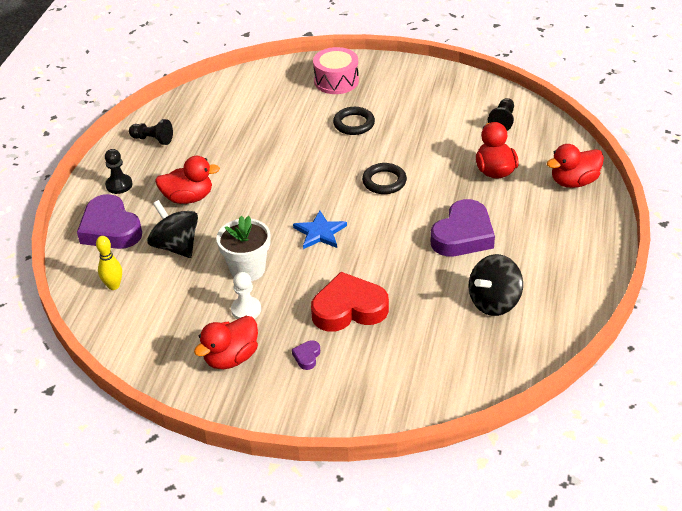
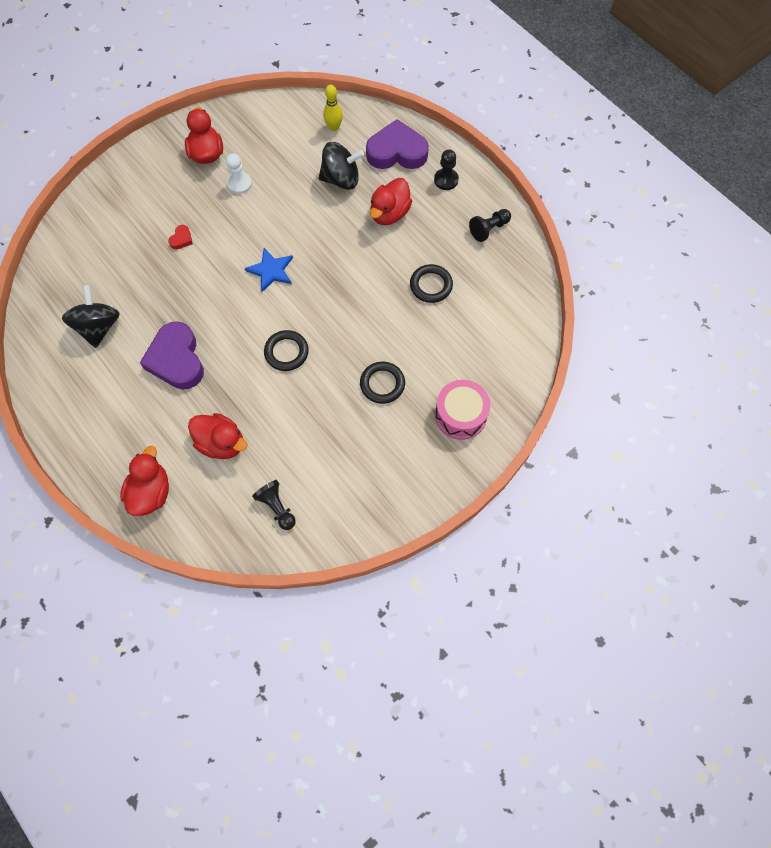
camera: 125 degrees right, 25 degrees up
white flower pot [216,216,271,281] -> none
purple heart [292,340,320,370] -> none
red heart [311,272,389,332] -> red heart [168,225,193,249], size x0.41
none -> black ring [410,264,453,303]

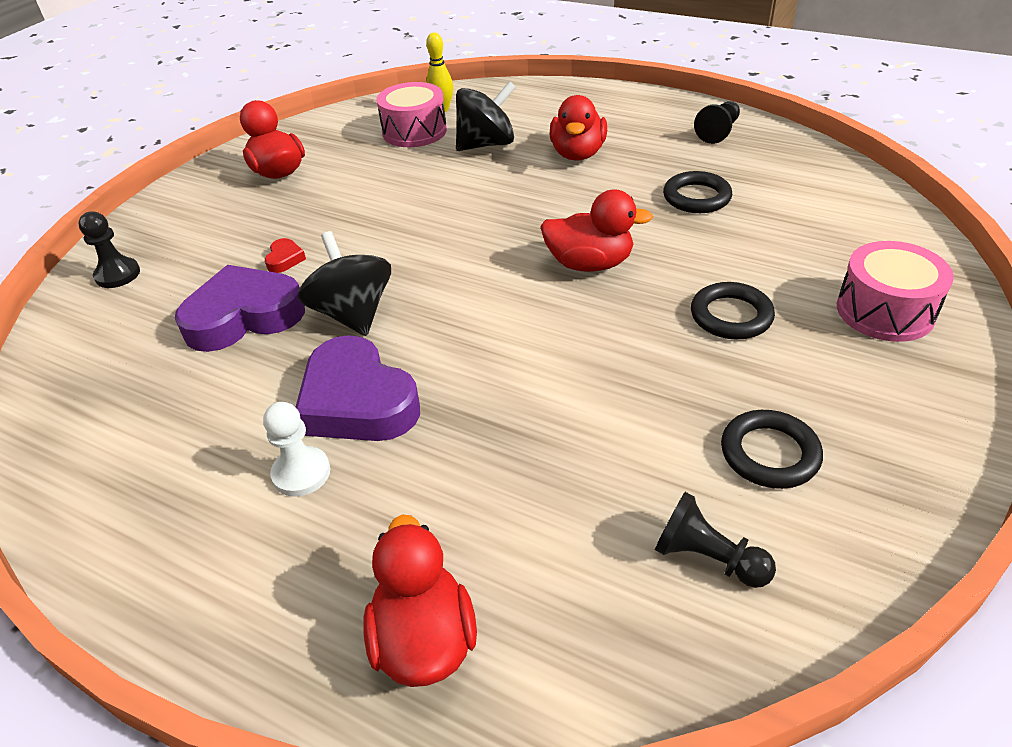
camera: 20 degrees left, 25 degrees down
black spinning top [62,285,120,348] -> black spinning top moved to [298,231,391,336]
red duck [188,413,248,459] -> red duck moved to [540,189,653,272]
white pawn [226,153,252,194] -> white pawn moved to [263,402,330,497]
blue star [245,248,293,292] -> none
black ring [264,330,309,371] -> black ring moved to [721,410,823,489]
purple heart [366,119,429,169] -> purple heart moved to [175,265,305,352]
black pawn [434,149,459,190] -> black pawn moved to [78,212,140,288]
none -> pink drum [377,82,447,147]

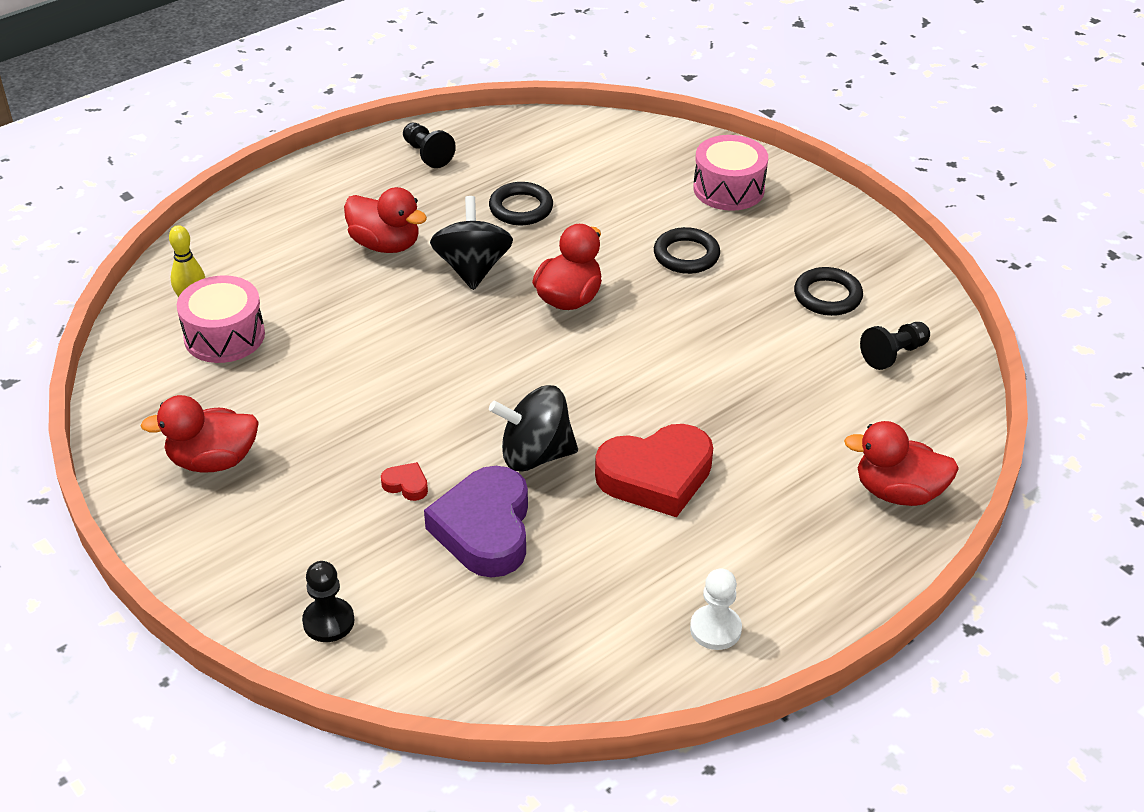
camera: 70 degrees left, 0 degrees up
white pawn [263,402,330,497] -> white pawn moved to [690,568,742,650]
purple heart [296,335,420,441] -> red heart [595,424,713,517]
black spinning top [456,81,516,151] -> black spinning top moved to [430,196,513,290]

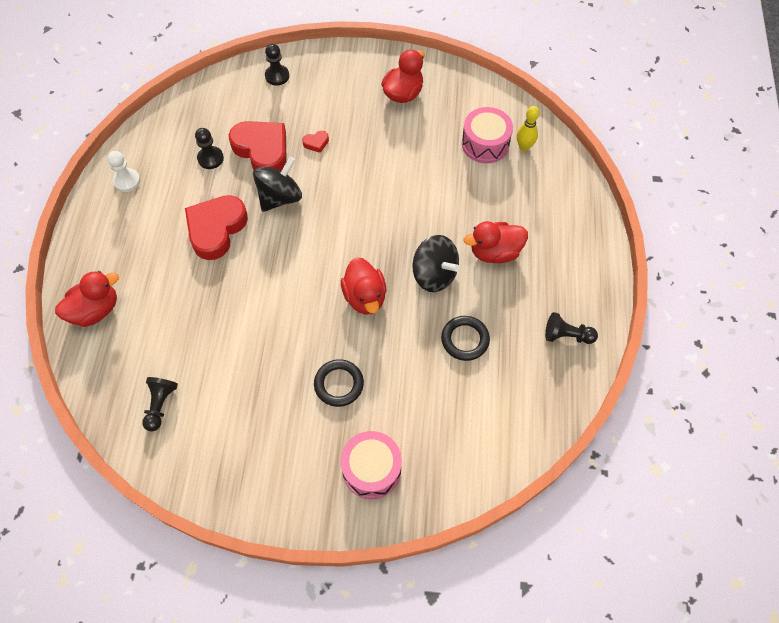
camera: 135 degrees right, 20 degrees up
purple heart [424,466,528,578] -> red heart [229,121,287,171]
black ring [794,267,863,316] -> none
none -> black pawn [195,128,224,169]

